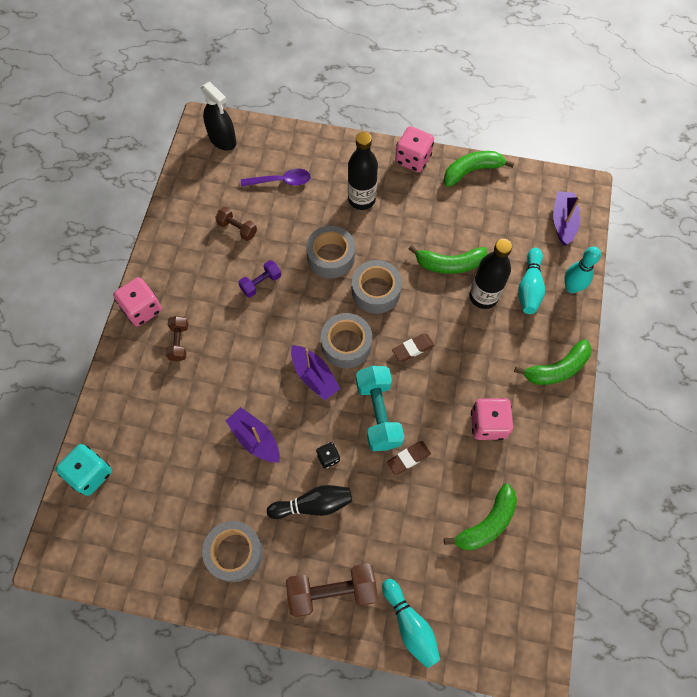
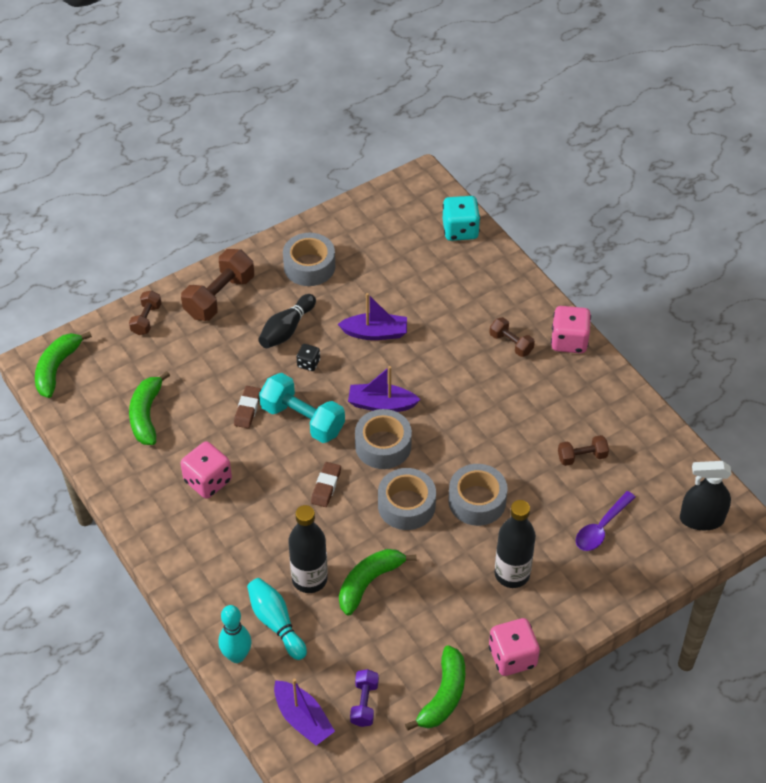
camera: 135 degrees right, 15 degrees down
purple dumbbell [238,260,281,298] -> purple dumbbell moved to [350,669,379,727]
turquoise bowling pin [382,579,440,668] -> brown dumbbell [129,290,161,335]
green banana [514,339,591,385] -> green banana moved to [35,331,92,398]

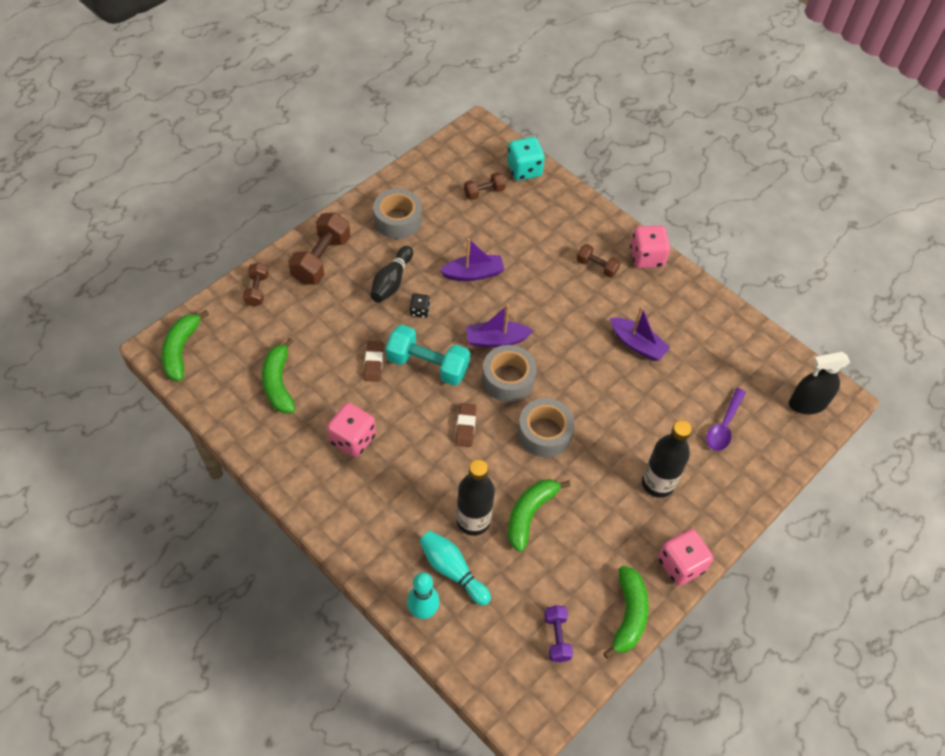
camera: 15 degrees left, 5 degrees up
purple boat [274,678,335,746] -> purple boat moved to [610,306,671,361]
grey tape [448,464,508,526] -> none
brown dumbbell [558,435,609,466] -> brown dumbbell moved to [464,172,506,200]

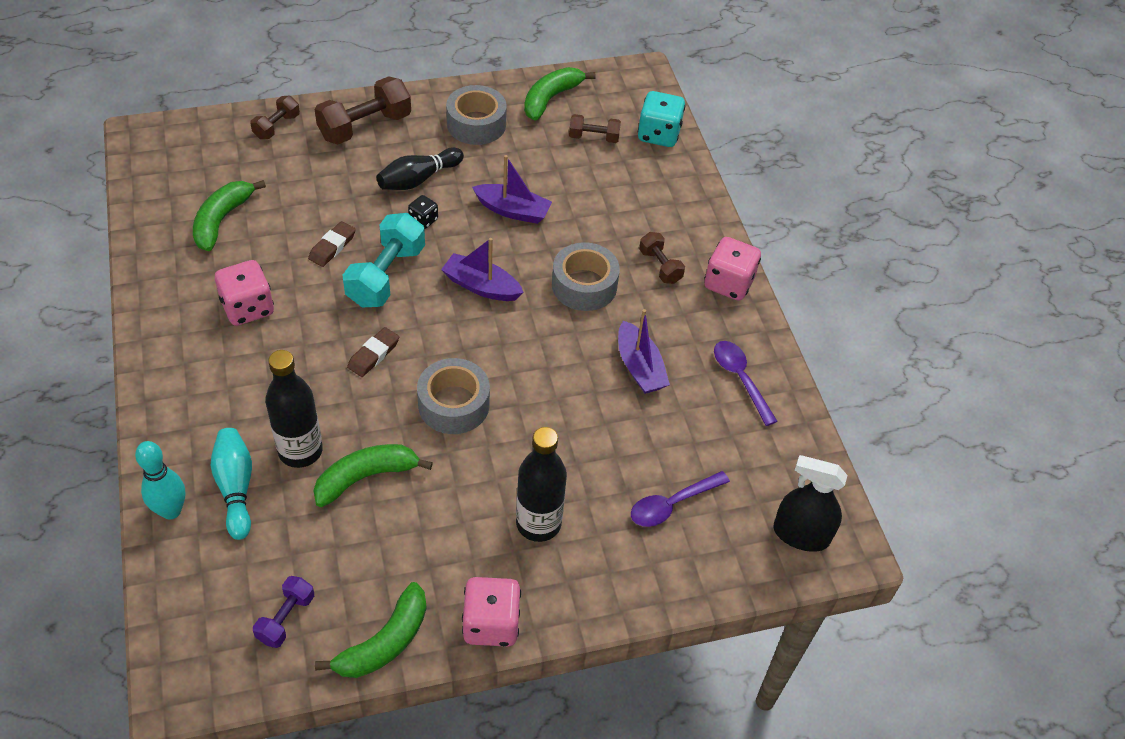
camera: 30 degrees right, 5 degrees down
green banana [161,310,209,381] -> green banana moved to [524,67,596,120]
turquoise dumbbell [386,325,470,386] -> turquoise dumbbell turned 60 degrees clockwise [343,213,425,307]
grey tape [482,345,537,402] -> grey tape moved to [552,242,620,311]
none -> purple spoon [714,341,778,426]

